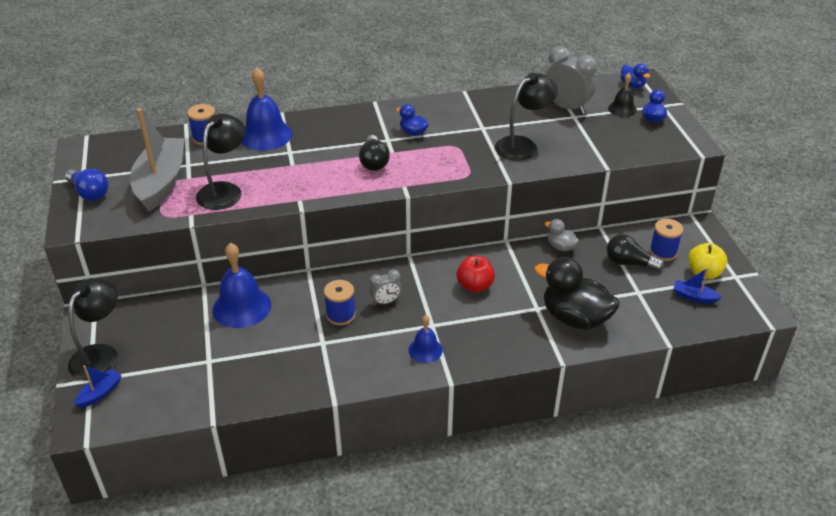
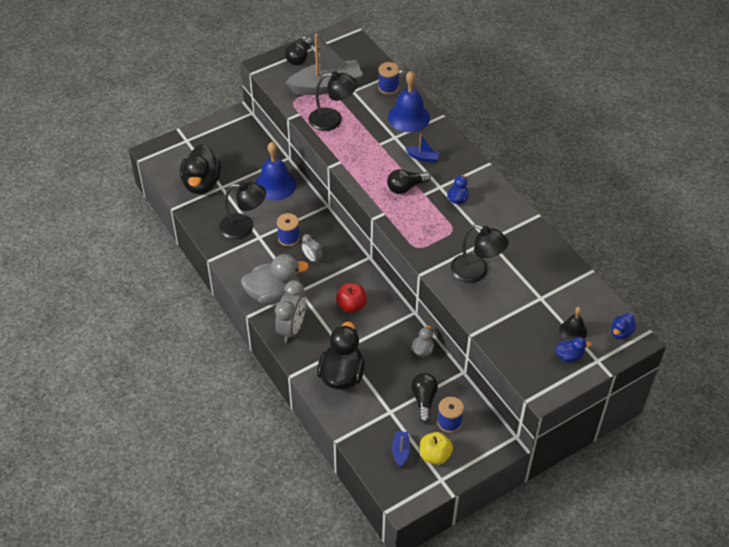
camera: 70 degrees right, 10 degrees up
blue light bulb [65,169,108,201] -> black light bulb [285,37,313,65]
black lamp [68,278,118,380] -> black lamp moved to [220,182,266,239]
blue boat [74,365,122,408] -> blue boat moved to [405,134,440,163]
blue bell [408,315,443,363] -> grey duck [241,254,309,304]
grey clock [545,46,597,114] -> grey clock moved to [275,280,306,343]
none -> black duck [180,144,221,194]

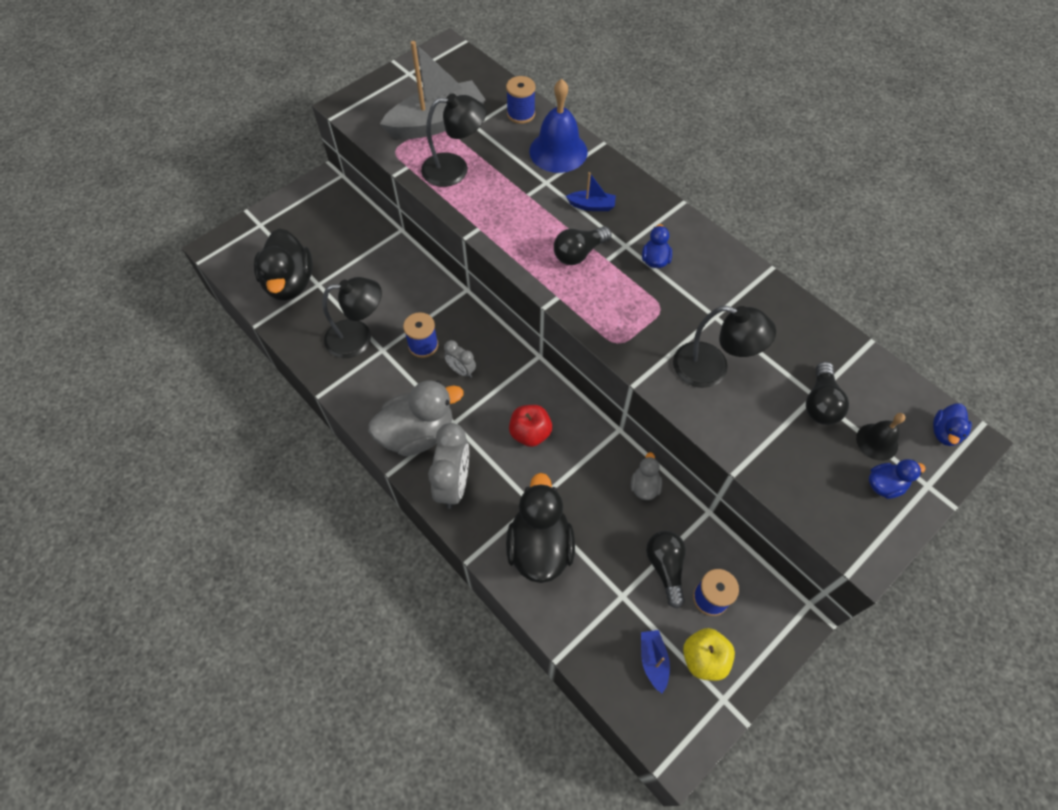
camera: 10 degrees left, 10 degrees up
blue bell [255,142,296,201] -> none
black light bulb [285,37,313,65] -> black light bulb moved to [806,362,849,425]

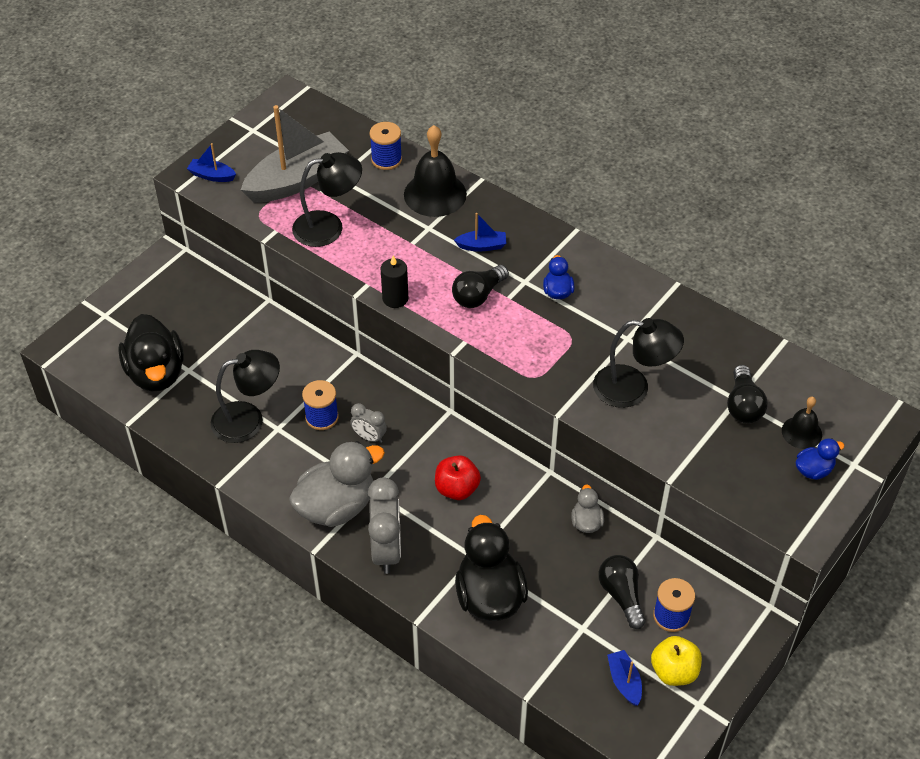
camera: 10 degrees left, 10 degrees down
blue bell [529,79,588,173] -> black bell [404,125,467,217]
blue duck [933,403,972,446] -> none
none -> blue boat [187,143,236,182]
none -> black candle [381,255,408,308]

